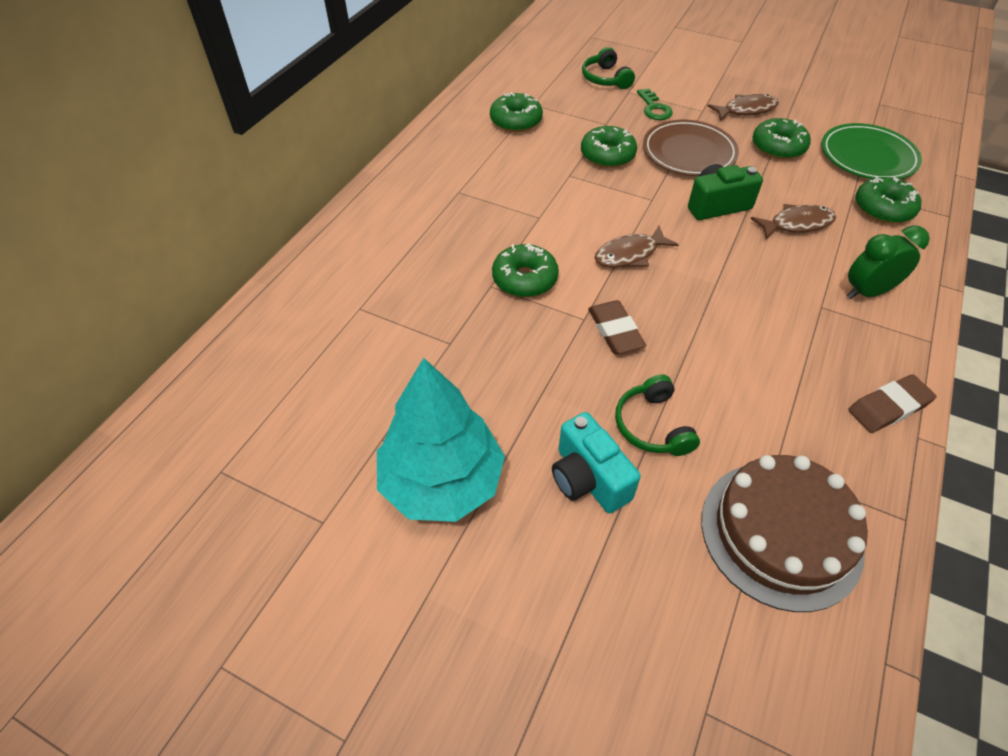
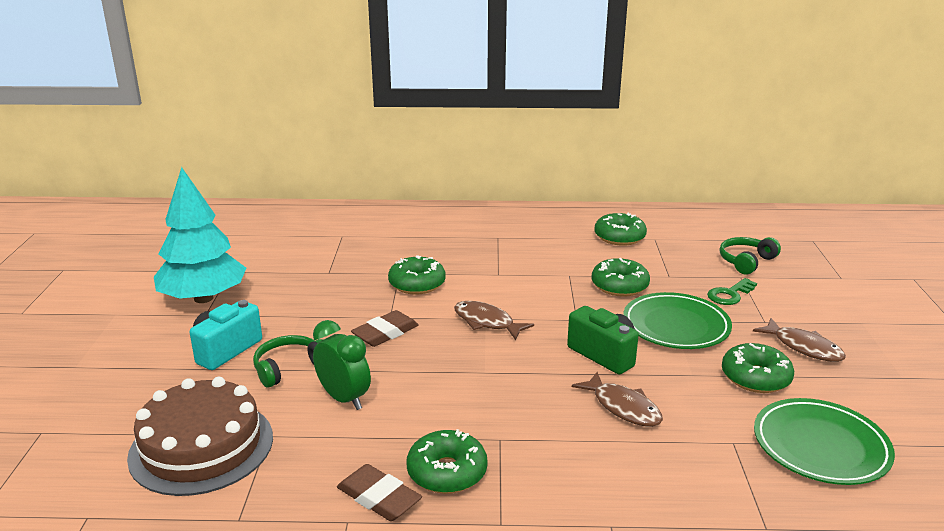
camera: 65 degrees right, 25 degrees down
brown plate [643,120,739,176] -> green plate [623,292,732,349]
green clock [847,225,930,299] -> green clock moved to [313,320,371,410]
green donut [855,177,921,224] -> green donut moved to [407,429,488,494]

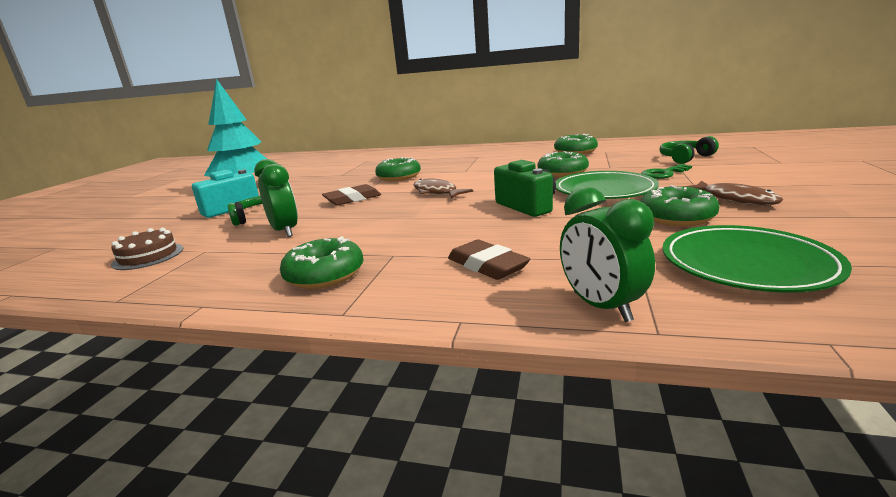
camera: 15 degrees right, 5 degrees down
brown cake [127,377,273,496] -> brown cake [111,228,183,270], size x0.52
brown eraser [337,464,422,521] -> brown eraser moved to [448,240,530,280]
brown fish [572,372,663,427] -> none
none -> green clock [560,186,655,322]

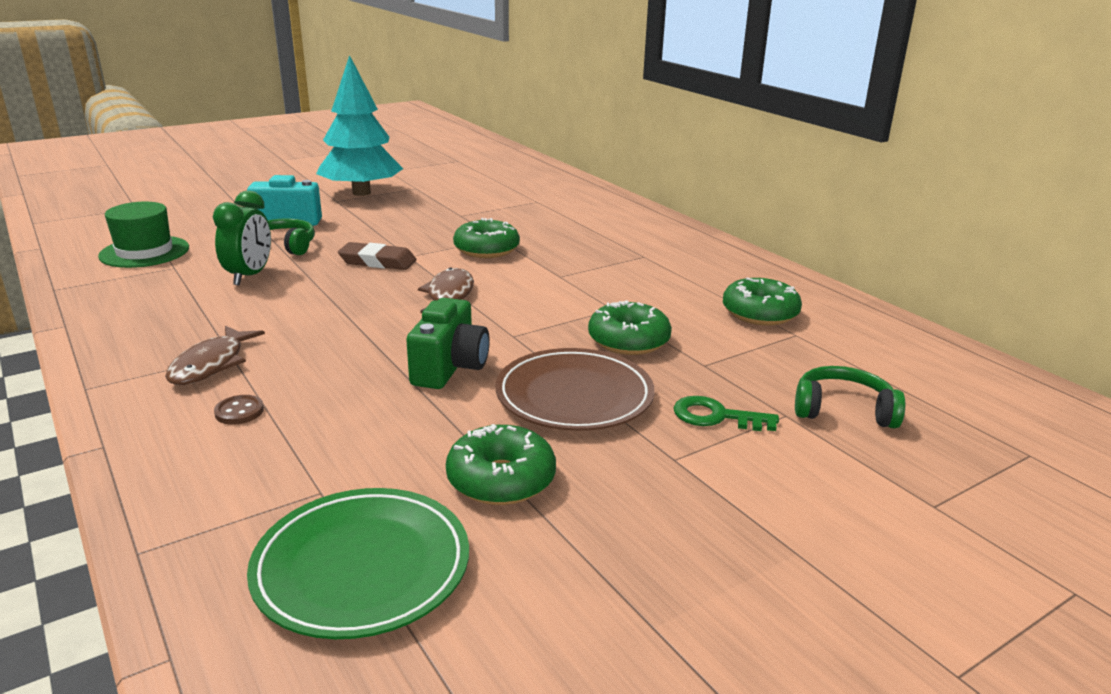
camera: 40 degrees right, 5 degrees up
brown cake [111,228,183,270] -> green hat [98,202,189,268]
green donut [280,236,364,289] -> none
brown eraser [448,240,530,280] -> brown button [214,395,264,425]
green plate [556,171,659,199] -> brown plate [496,348,655,431]
green clock [560,186,655,322] -> none
brown fish [682,181,783,205] -> brown fish moved to [165,326,265,385]

